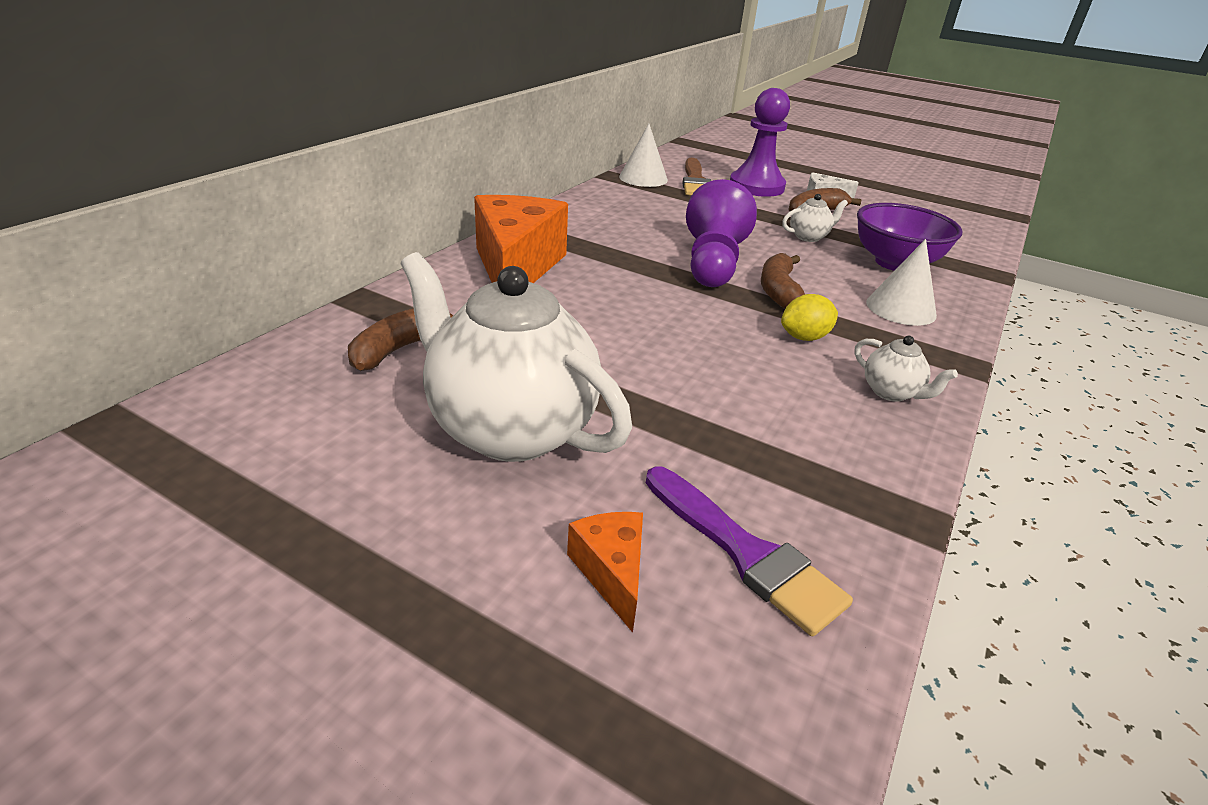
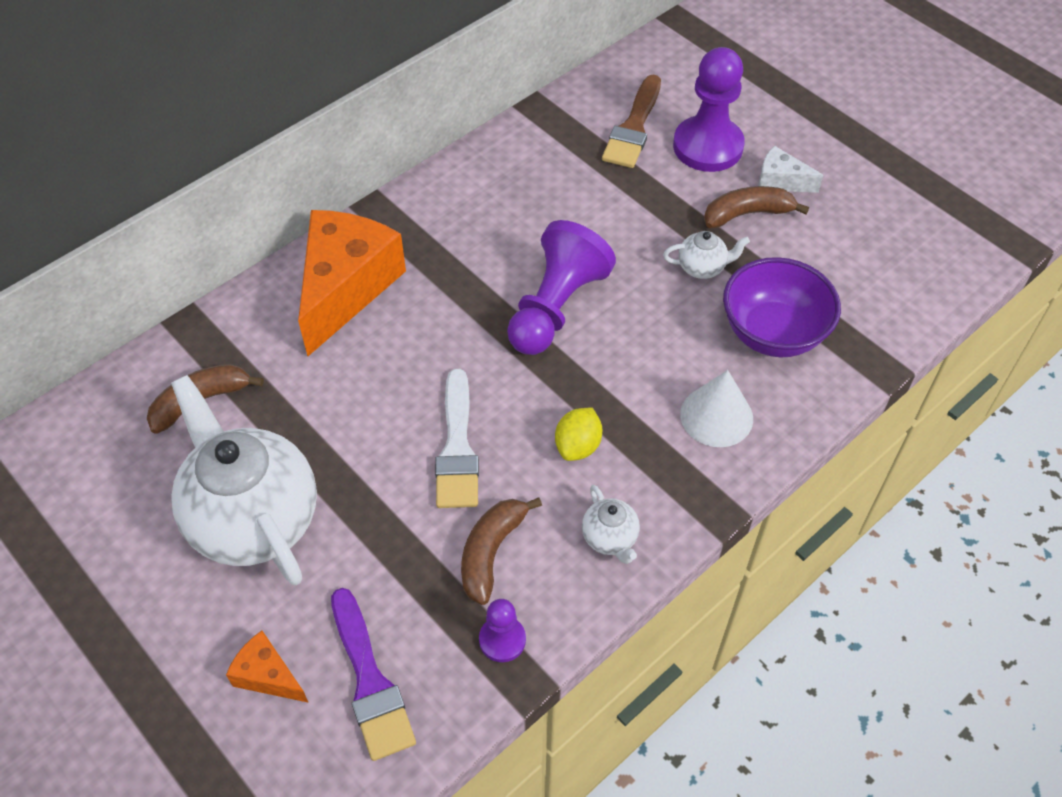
camera: 20 degrees right, 20 degrees up
orange cheese [567,512,643,633] -> orange cheese turned 60 degrees counterclockwise [226,631,309,703]
white cone [619,124,668,187] -> none
brown banana [761,253,805,309] -> brown banana moved to [461,497,542,605]
yellow lemon [781,294,838,341] -> yellow lemon turned 60 degrees counterclockwise [555,408,602,461]
none -> white brush [435,369,479,508]
none -> purple pawn [479,599,526,662]

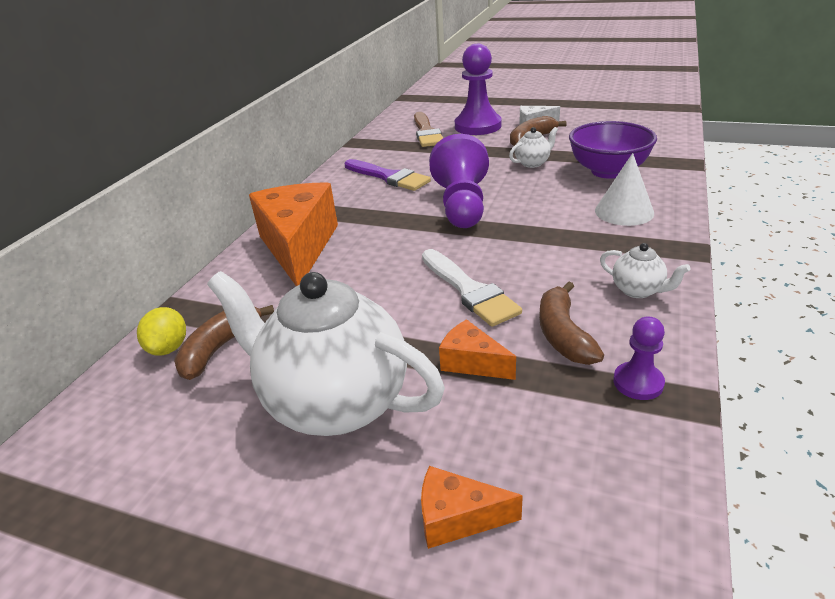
camera: 25 degrees left, 20 degrees down
purple brush [331,588,416,761] -> purple brush moved to [345,159,431,191]
yellow lemon [555,408,602,461] -> yellow lemon moved to [137,307,186,356]
none -> orange cheese [439,319,516,380]

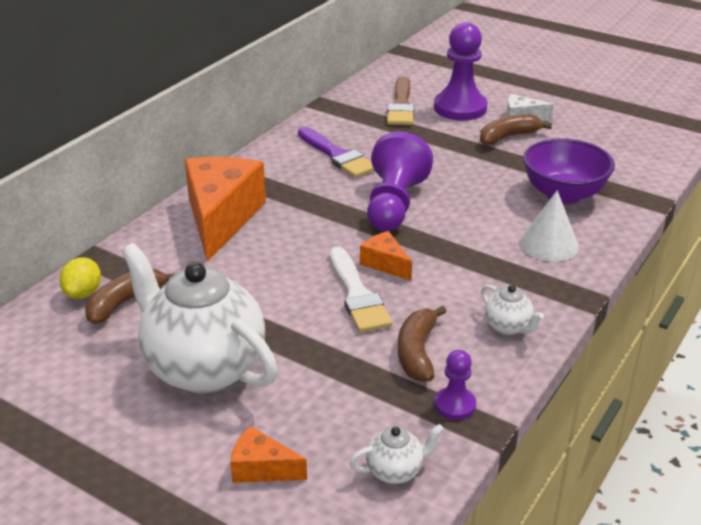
camera: 10 degrees right, 0 degrees up
orange cheese [439,319,516,380] -> orange cheese moved to [360,231,412,280]
white teapot [509,127,558,168] -> white teapot moved to [349,424,444,484]

